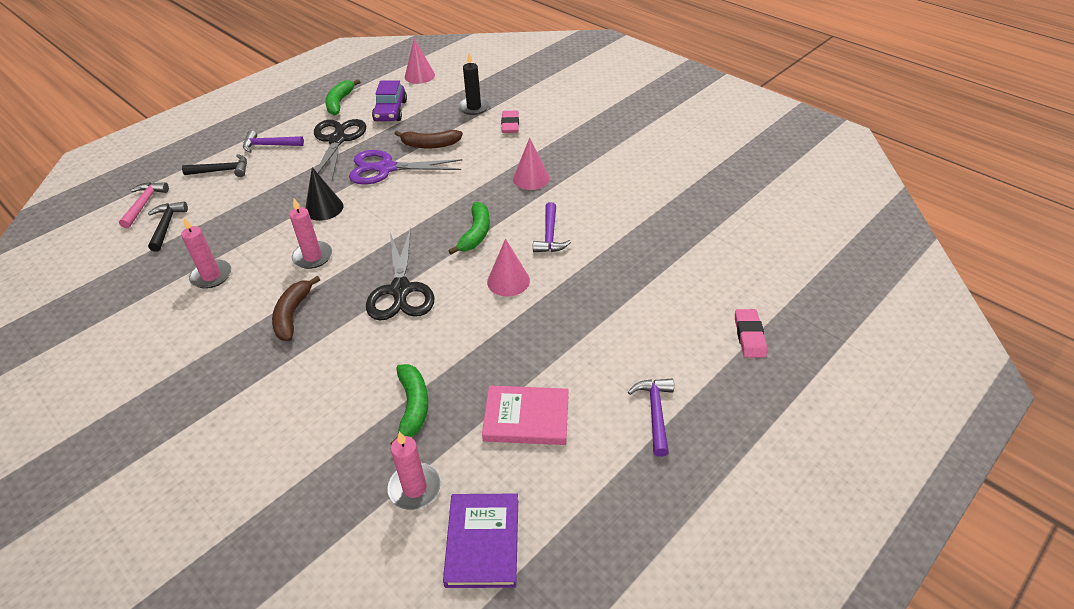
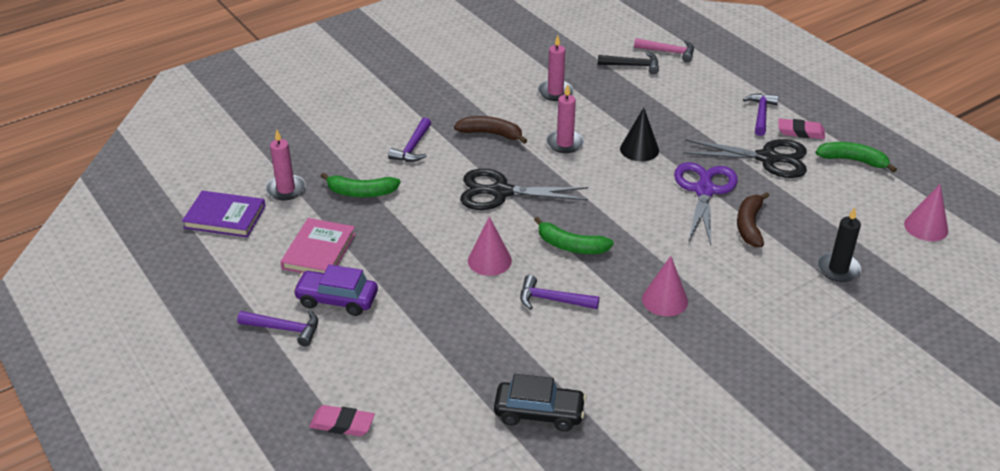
camera: 100 degrees right, 5 degrees down
black hammer [182,154,247,177] -> none
purple car [372,80,407,121] -> purple car moved to [293,264,378,316]
pink eraser [501,111,519,133] -> pink eraser moved to [778,118,825,139]
none -> purple hammer [388,117,431,162]
none -> black car [494,374,586,432]

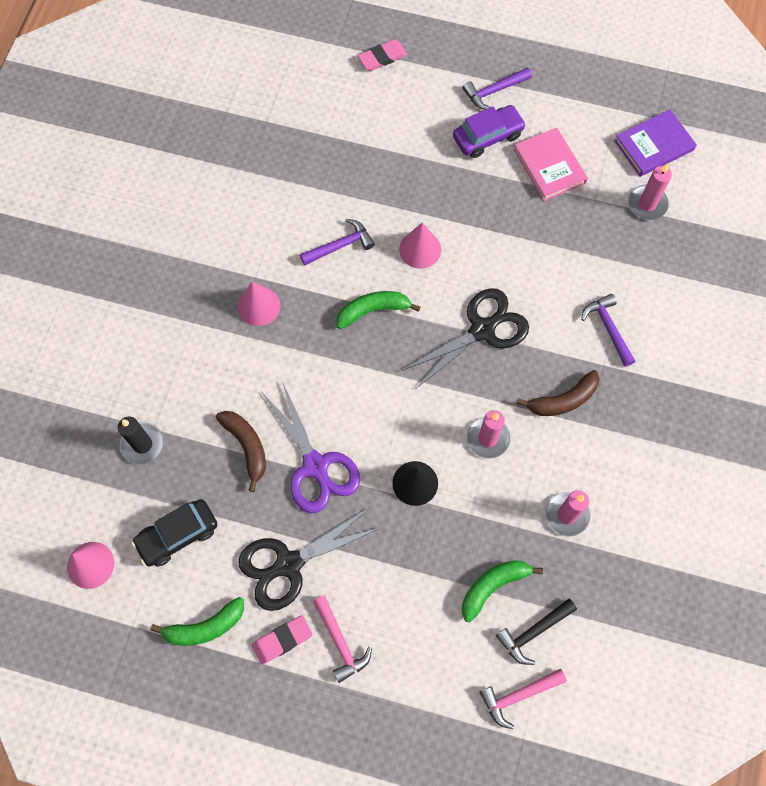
camera: 140 degrees right, 30 degrees up
green banana [321,173,401,197] -> green banana moved to [462,560,543,622]
black car [494,374,586,432] -> black car moved to [131,499,218,567]
purple hammer [743,93,779,136] -> pink hammer [313,595,372,683]

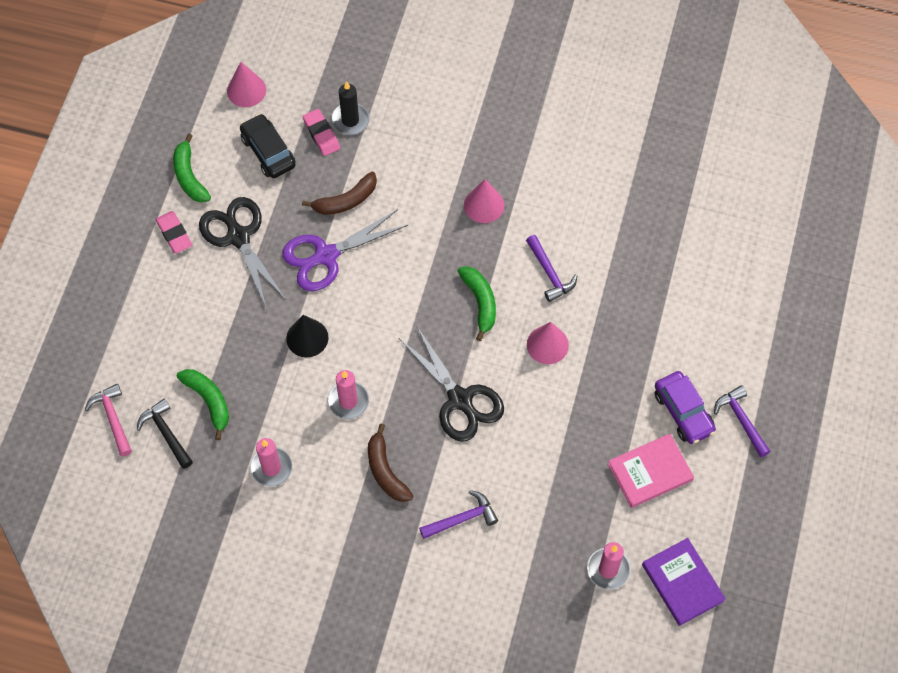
camera: 90 degrees right, 5 degrees down
pink hammer [313,595,372,683] -> none
pink eraser [358,39,407,71] -> pink eraser moved to [302,109,340,156]

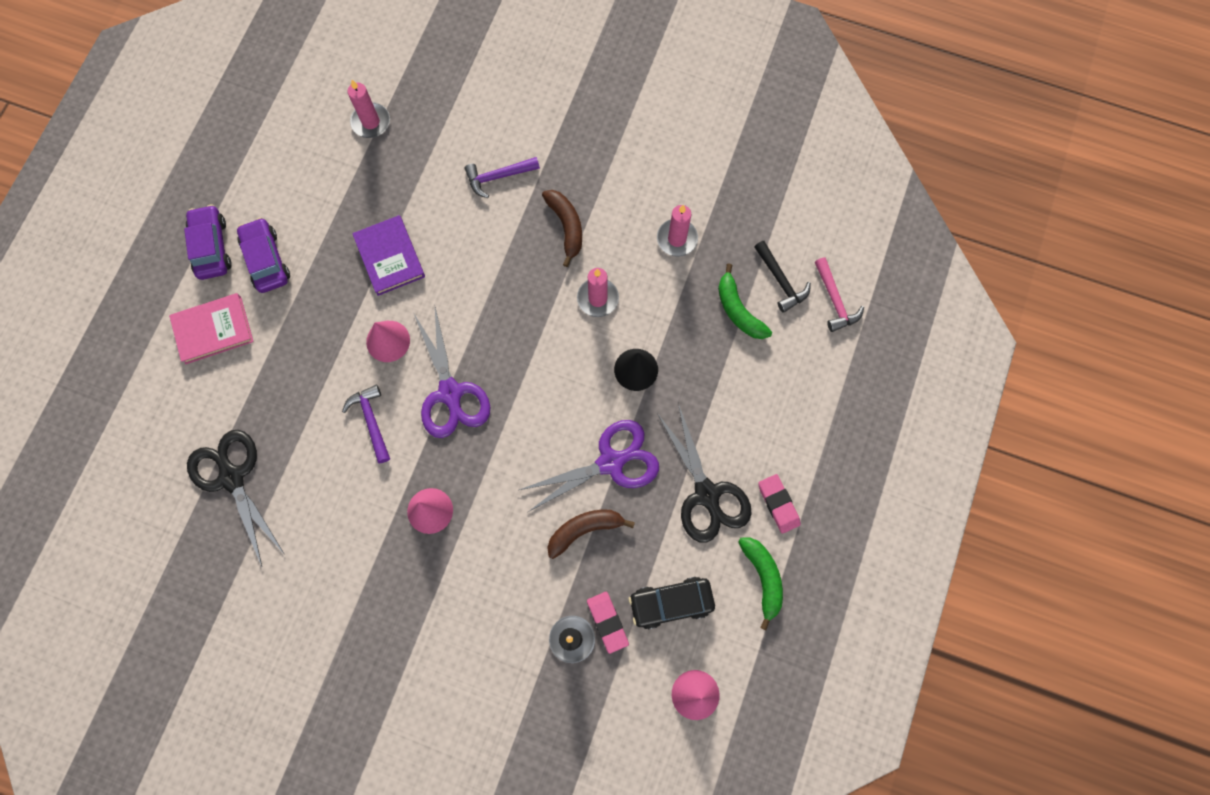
camera: 175 degrees left, 10 degrees up
black car [240,114,295,178] -> black car turned 105 degrees clockwise [629,577,715,629]
black scissors [399,327,504,442] -> black scissors moved to [187,430,285,567]
green banana [458,266,496,341] -> purple scissors [413,307,490,438]
pink book [608,434,694,508] -> pink book moved to [169,293,254,364]
purple book [642,538,726,626] -> purple book moved to [352,215,425,296]
purple hammer [714,385,771,458] -> purple car [184,204,232,280]

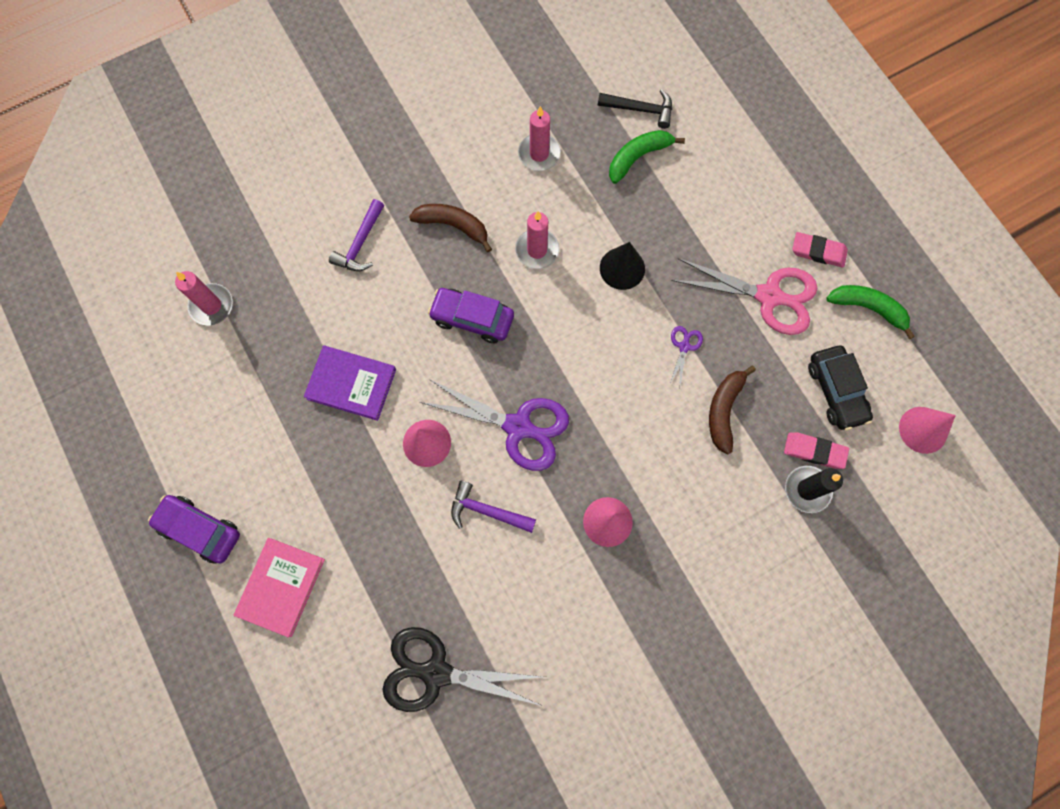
camera: 50 degrees left, 0 degrees up
purple car [237,217,290,293] -> purple car moved to [428,288,514,343]
purple scissors [519,420,659,512] -> purple scissors [670,326,703,385], size x0.44
black car [629,577,715,629] -> black car turned 45 degrees counterclockwise [808,346,873,431]
black scissors [657,404,752,543] -> pink scissors [672,258,817,335]
green banana [718,263,772,339] -> green banana turned 135 degrees clockwise [609,130,685,184]
pink hammer [815,257,864,332] -> none

